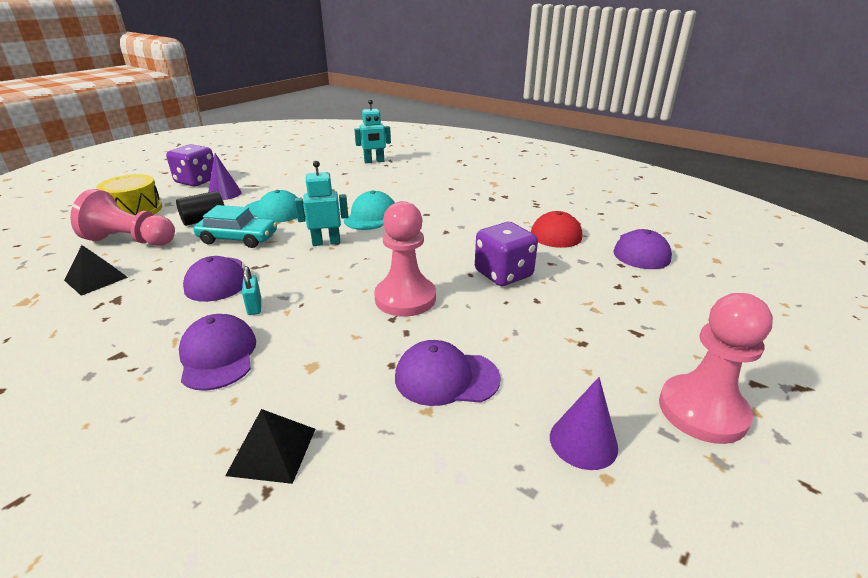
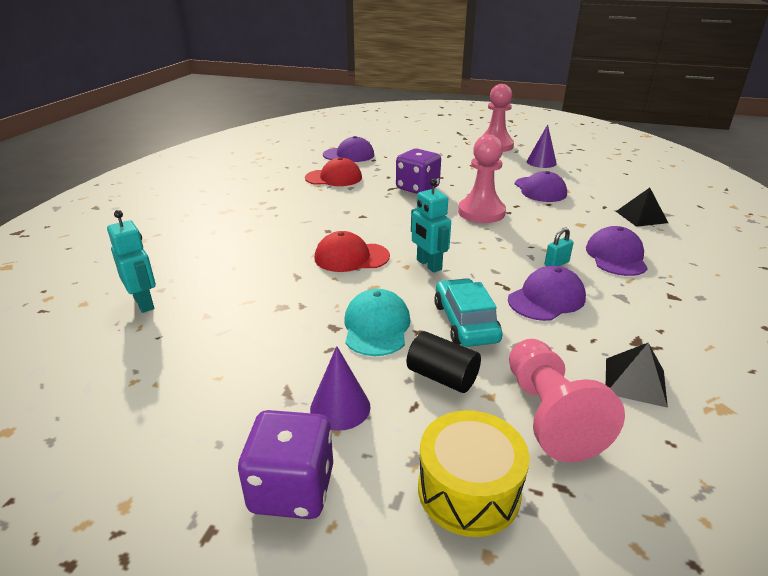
camera: 110 degrees left, 0 degrees up
purple cap [179,314,256,391] -> purple cap turned 135 degrees clockwise [586,226,648,276]
turquoise cap [344,191,395,230] -> red cap [315,231,390,272]

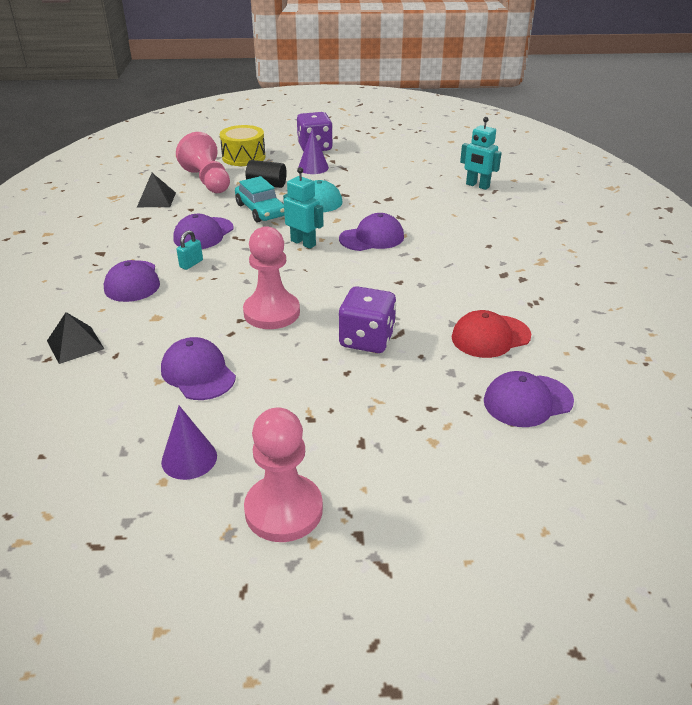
camera: 160 degrees right, 5 degrees up
red cap [315,231,390,272] -> purple cap [339,213,404,251]

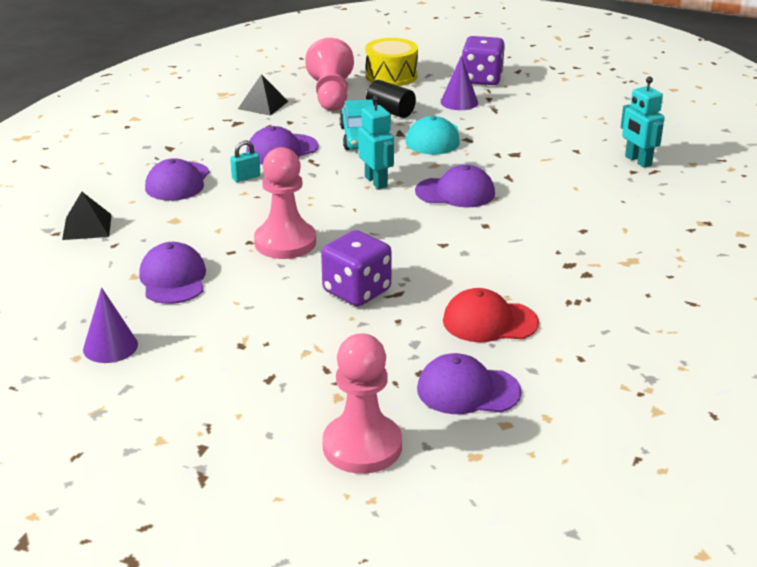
camera: 25 degrees right, 5 degrees down
pink pawn [244,408,323,542] -> pink pawn moved to [322,334,402,474]

